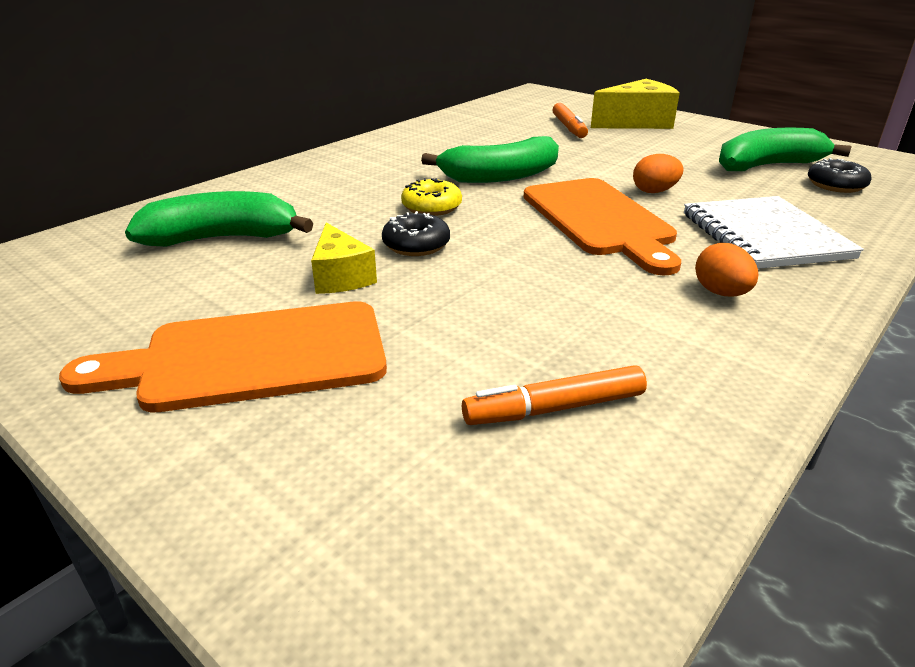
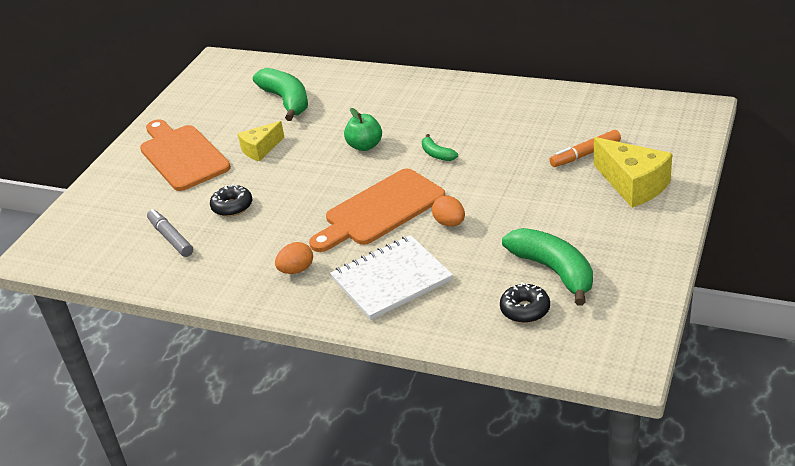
camera: 75 degrees right, 5 degrees up
black donut [382,211,450,256] -> black donut moved to [210,184,252,217]
yellow donut [401,178,462,216] -> green apple [344,108,382,151]
green banana [421,136,559,183] -> green banana [422,134,458,161], size x0.48
orange marker [462,365,647,425] -> grey marker [147,209,193,257]

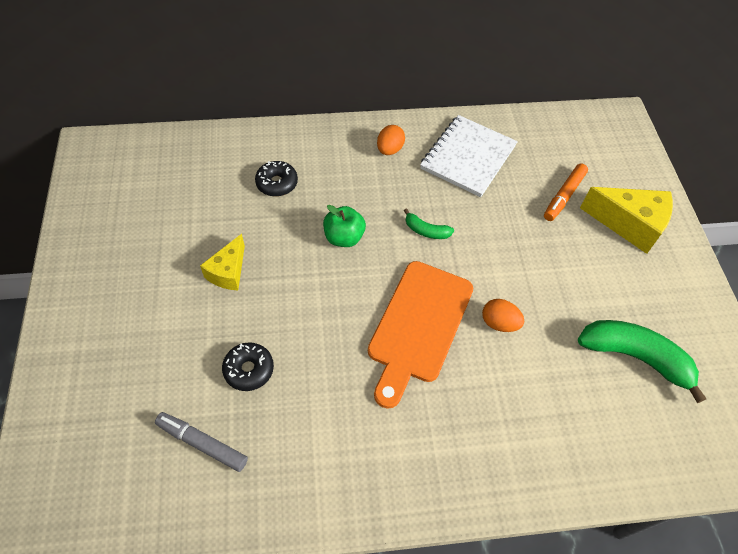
camera: 35 degrees left, 20 degrees up
orange cutting board [140,119,231,191] -> none
green banana [253,68,308,121] -> none
orange egg [275,242,313,274] -> orange egg moved to [377,125,405,155]
white notebook [330,235,453,320] -> white notebook moved to [420,115,518,197]
black donut [500,282,550,323] -> black donut moved to [255,161,298,197]

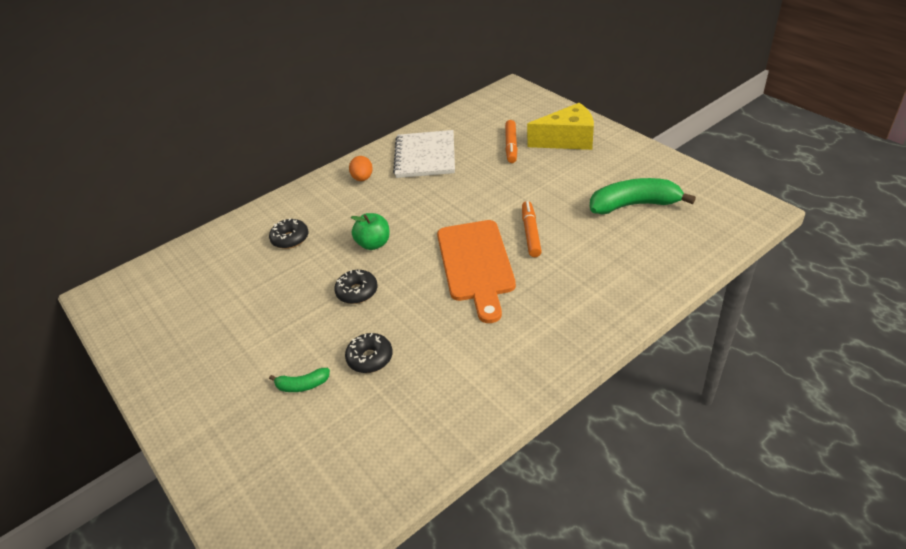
camera: 25 degrees left, 15 degrees down
grey marker [155,412,248,472] -> none
yellow cheese [200,234,245,290] -> none
green banana [404,208,454,239] -> green banana moved to [269,368,330,392]
orange egg [482,299,524,332] -> orange marker [522,201,542,257]
none -> black donut [334,270,378,304]

